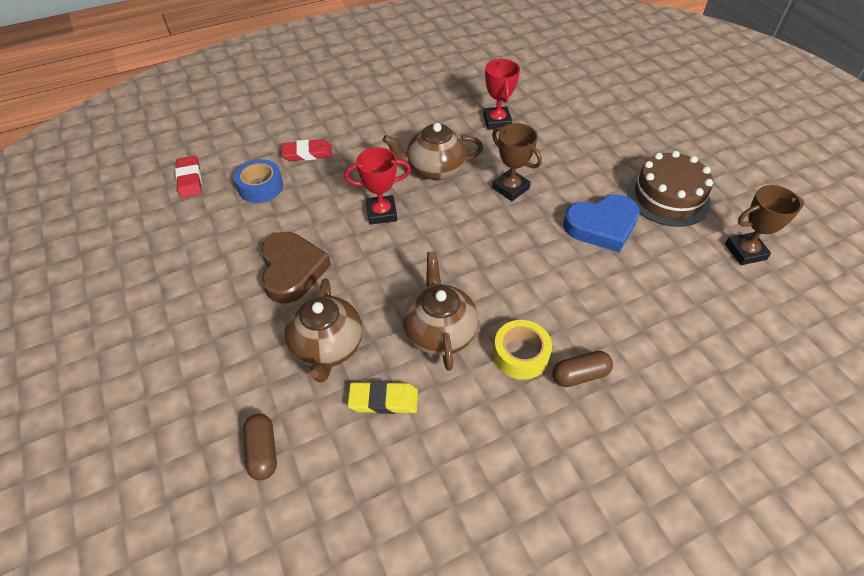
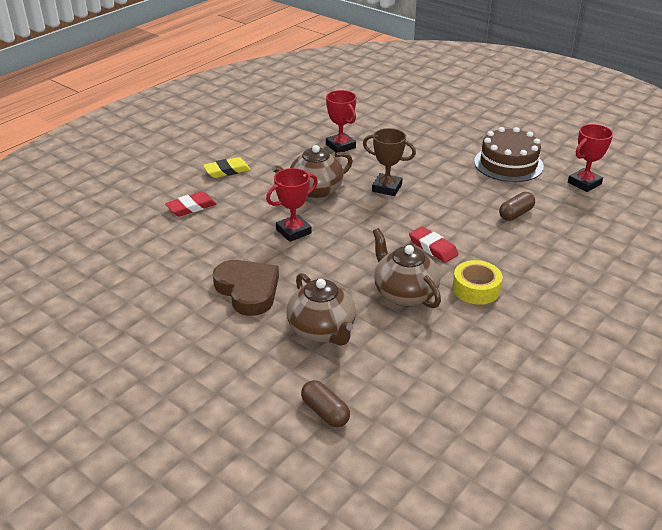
camera: 25 degrees left, 15 degrees down
red eraser [175,156,202,198] -> red eraser moved to [409,226,459,263]
blue tape [234,159,283,203] -> none
yellow eraser [348,381,418,414] -> yellow eraser moved to [203,157,251,178]
brown capsule [553,351,613,387] -> brown capsule moved to [499,192,535,221]
blue heart [563,194,640,253] -> none
brown trophy [725,185,804,265] -> red trophy [568,124,613,192]

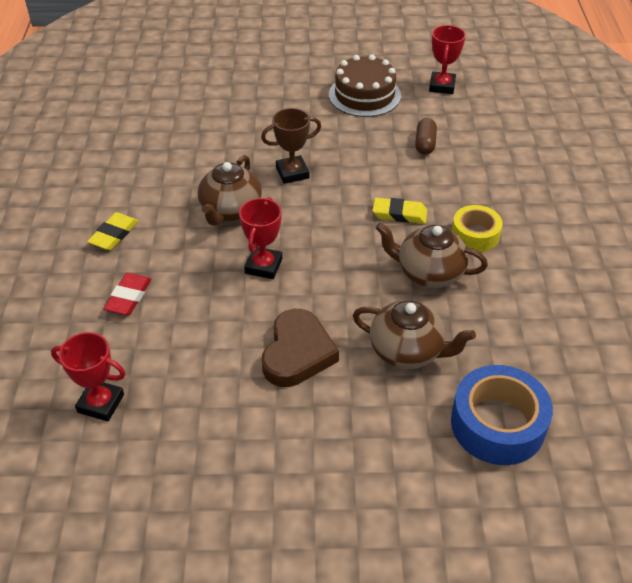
camera: 40 degrees left, 10 degrees up
brown heart [213,260,279,316] -> brown heart turned 90 degrees clockwise [262,309,339,387]
brown capsule [301,380,350,427] -> blue tape [451,365,553,465]
red trophy [326,90,356,153] -> red trophy moved to [51,332,126,421]
red eraser [409,226,459,263] -> yellow eraser [372,198,427,224]

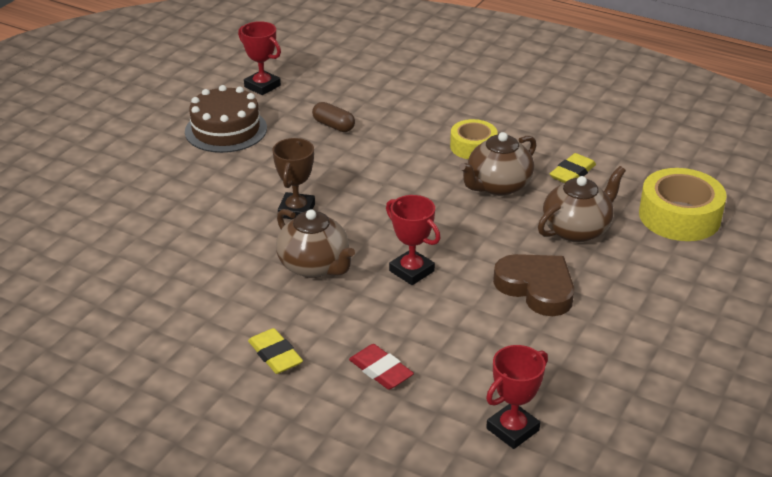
camera: 60 degrees left, 10 degrees down
yellow eraser [372,198,427,224] -> yellow eraser moved to [550,153,596,183]
blue tape [451,365,553,465] -> yellow tape [639,168,727,241]

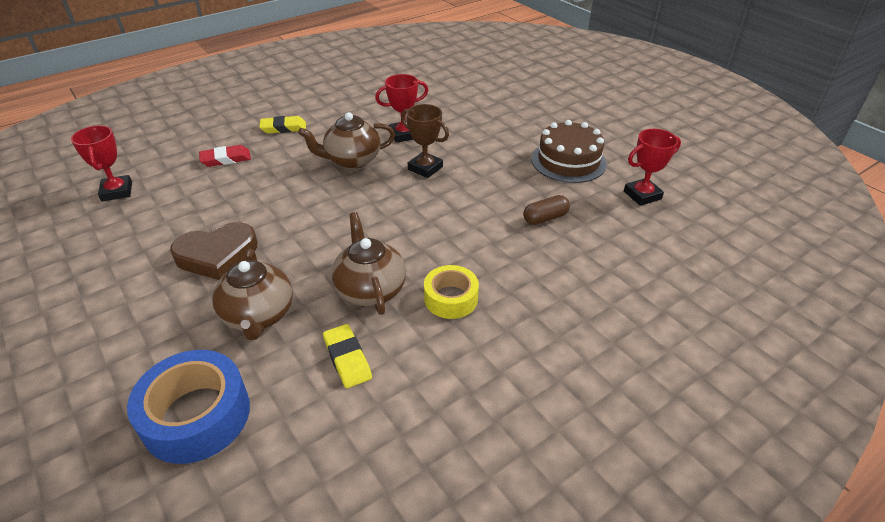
camera: 115 degrees right, 5 degrees up
red trophy [386,195,440,285] -> red trophy moved to [375,74,428,143]
yellow tape [639,168,727,241] -> blue tape [127,350,250,464]

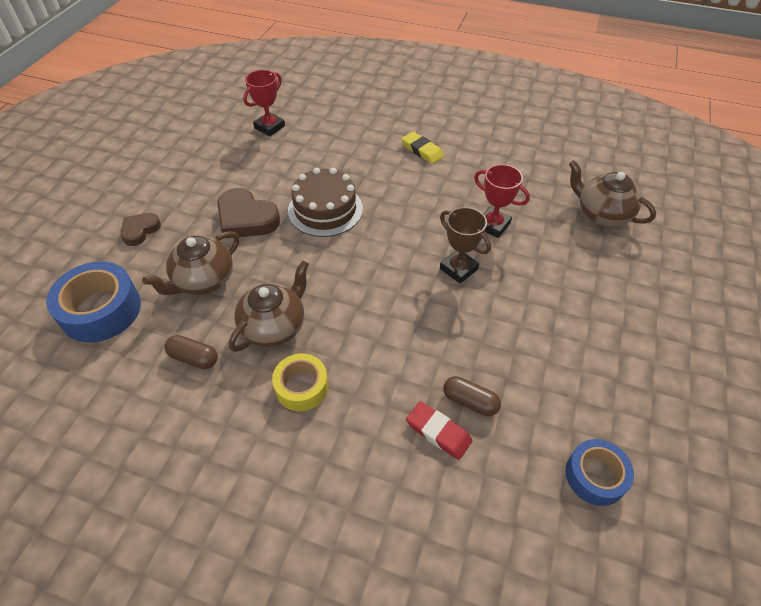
camera: 55 degrees right, 10 degrees up
red eraser [199,145,251,167] -> red eraser moved to [406,401,472,460]
brown teapot [298,112,395,169] -> brown teapot moved to [569,160,656,226]
yellow eraser [323,324,372,388] -> brown capsule [165,335,218,369]
brown trophy [401,104,449,178] -> brown trophy turned 45 degrees counterclockwise [440,207,491,284]
brown cake [531,120,607,183] -> brown cake moved to [288,168,363,237]
red trophy [624,129,681,206] -> blue tape [565,439,634,506]
none -> brown heart [121,213,161,246]

